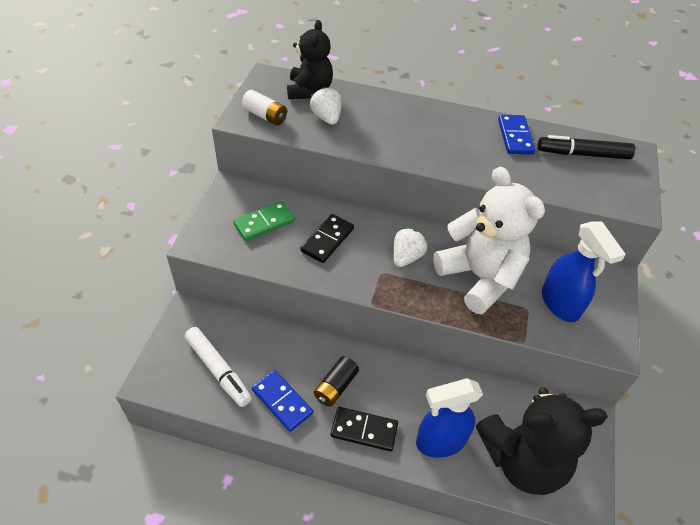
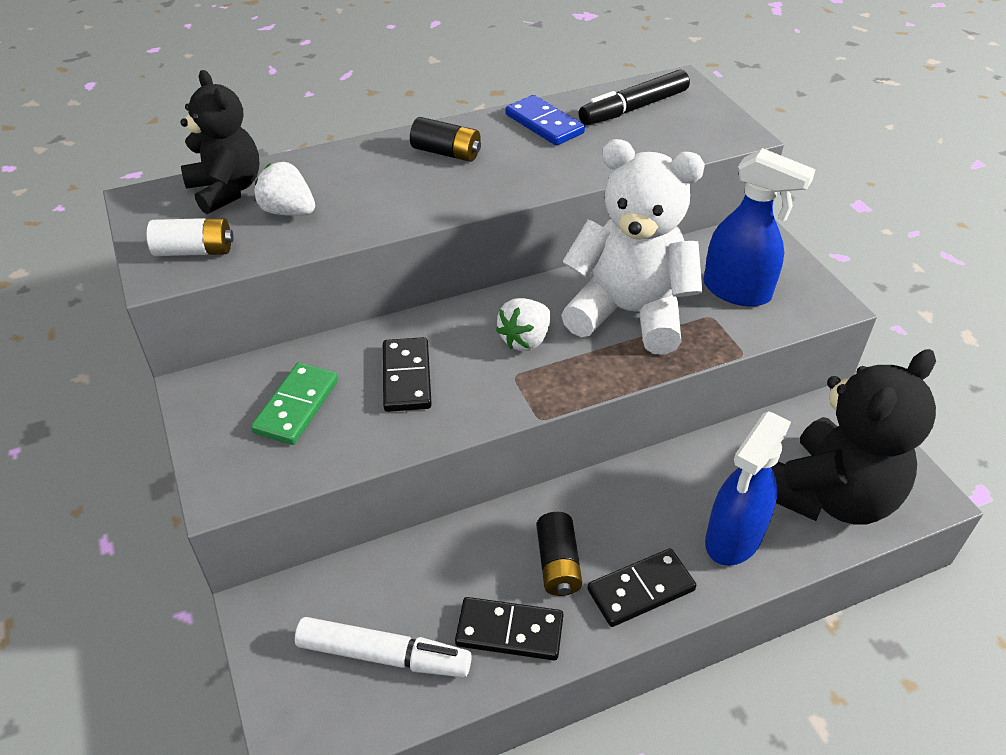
camera: 35 degrees left, 5 degrees down
blue domino [252,370,313,432] -> black domino [455,597,564,660]
white strawberry [393,228,427,267] -> white strawberry turned 135 degrees counterclockwise [496,298,551,351]
none -> black battery [410,117,481,162]

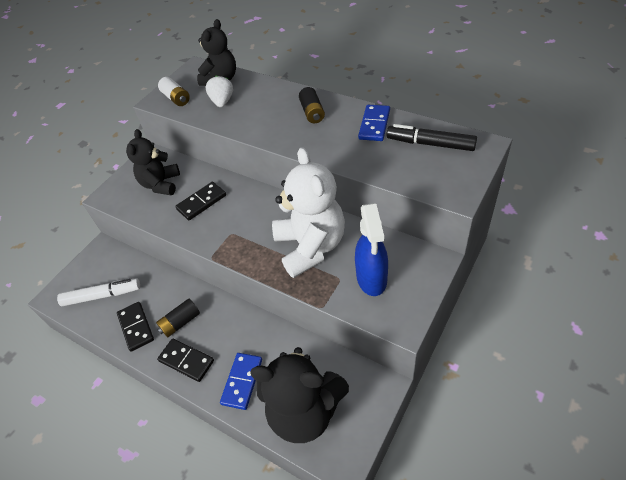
camera: 60 degrees right, 5 degrees up
green domino [251,363,338,445] -> black teddy bear [126,129,180,195]
white marker [295,617,472,677] -> white marker turned 75 degrees counterclockwise [57,278,140,306]
white strawberry [496,298,551,351] -> none
blue spray bottle [705,411,791,566] -> blue domino [220,353,262,410]

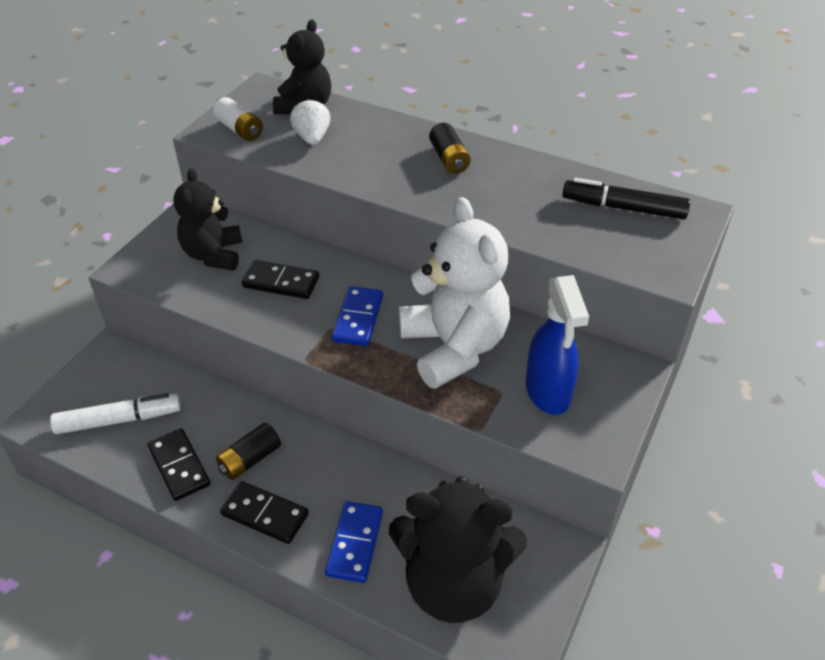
camera: 10 degrees left, 5 degrees down
black domino [175,182,226,220] -> black domino turned 60 degrees clockwise [242,260,319,299]
blue domino [358,105,390,141] -> blue domino moved to [332,286,383,346]

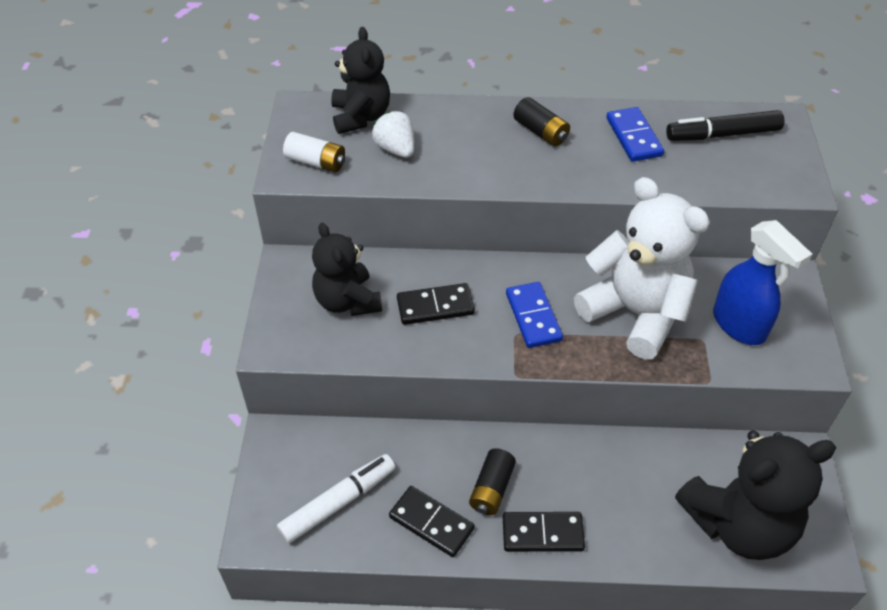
camera: 25 degrees left, 5 degrees up
blue domino [325,501,383,583] -> blue domino moved to [607,107,664,162]

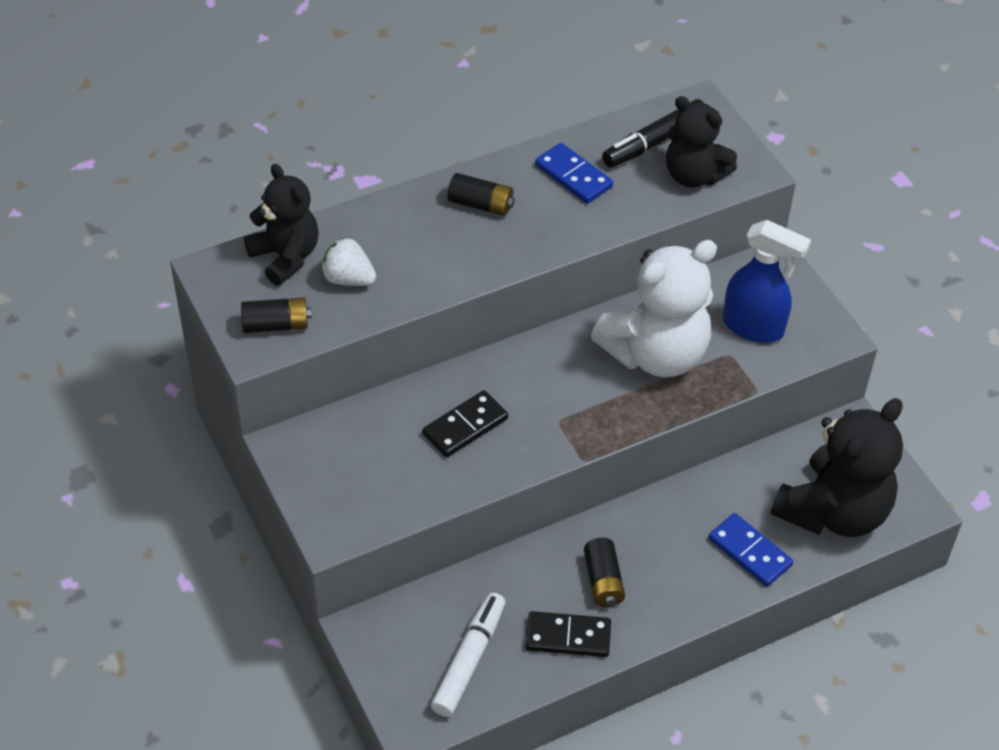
camera: 30 degrees left, 0 degrees up
white battery [283,132,345,172] -> black battery [241,297,312,333]
black teddy bear [312,223,382,316] -> black teddy bear moved to [666,96,737,188]
black domino [503,512,585,552] -> none
blue domino [506,282,563,348] -> blue domino moved to [708,513,793,587]
white teddy bear [574,177,710,359] -> white teddy bear turned 135 degrees clockwise [591,240,717,377]

